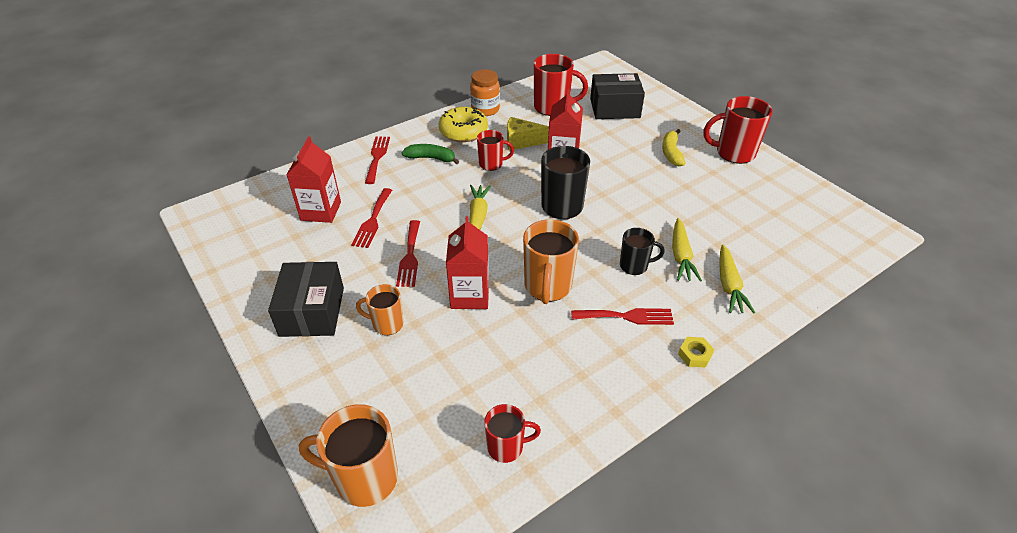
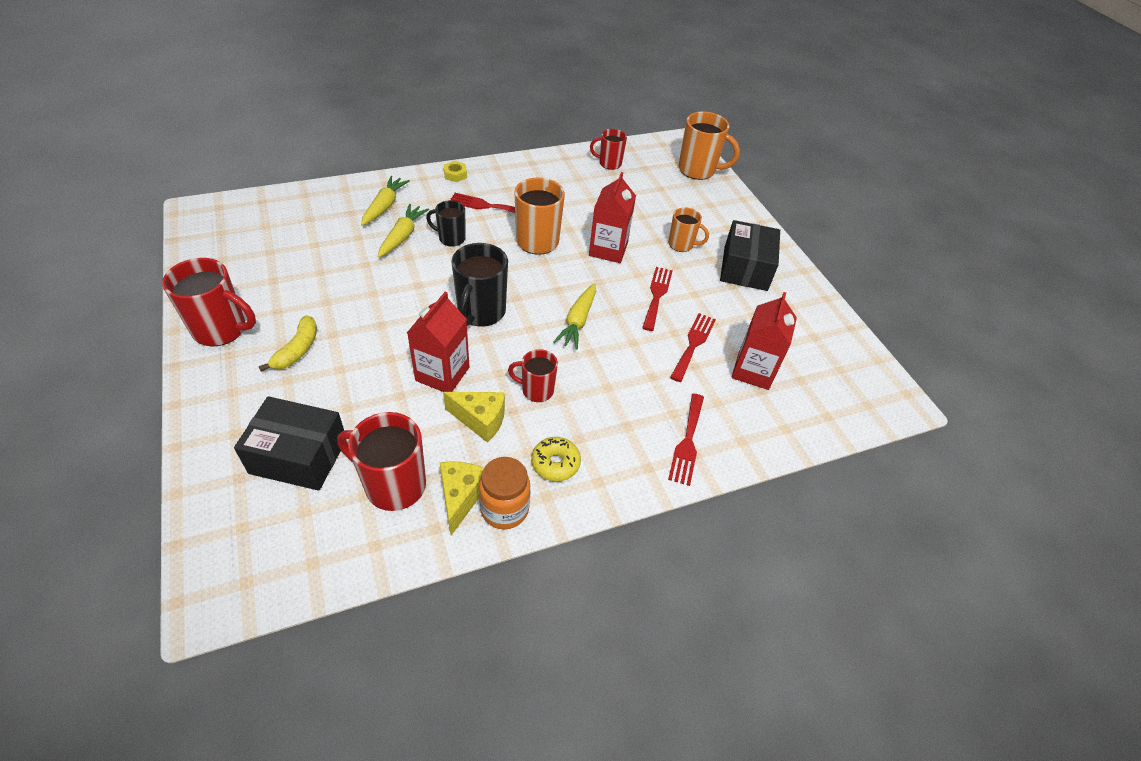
camera: 170 degrees left, 5 degrees up
green banana [402,144,459,164] -> none
yellow donut [439,107,488,142] -> yellow donut [531,437,581,481], size x0.65
none -> yellow cheese [440,462,484,535]

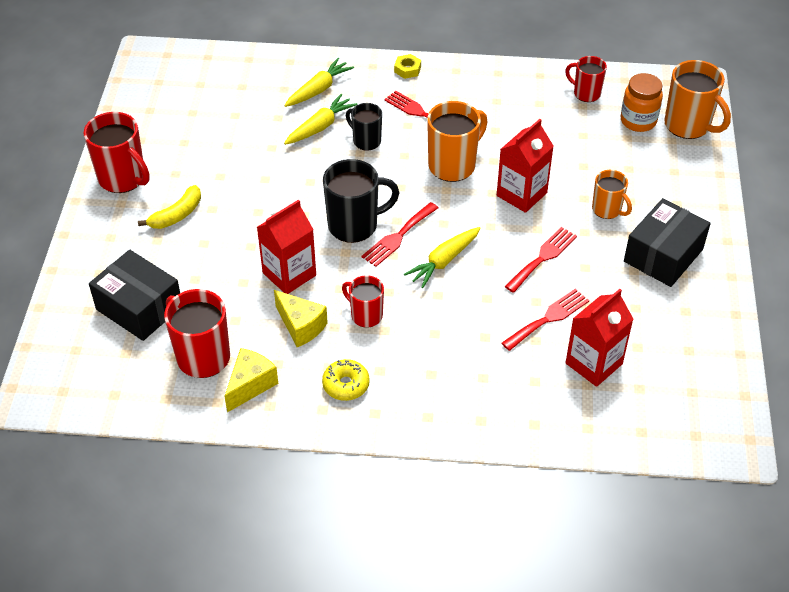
camera: 30 degrees right, 0 degrees up
black mug [451,243,508,327] -> black mug turned 150 degrees counterclockwise [323,159,399,243]
orange jar [479,457,530,529] -> orange jar moved to [621,73,663,132]
red fork [668,394,704,486] -> red fork moved to [361,202,438,267]

